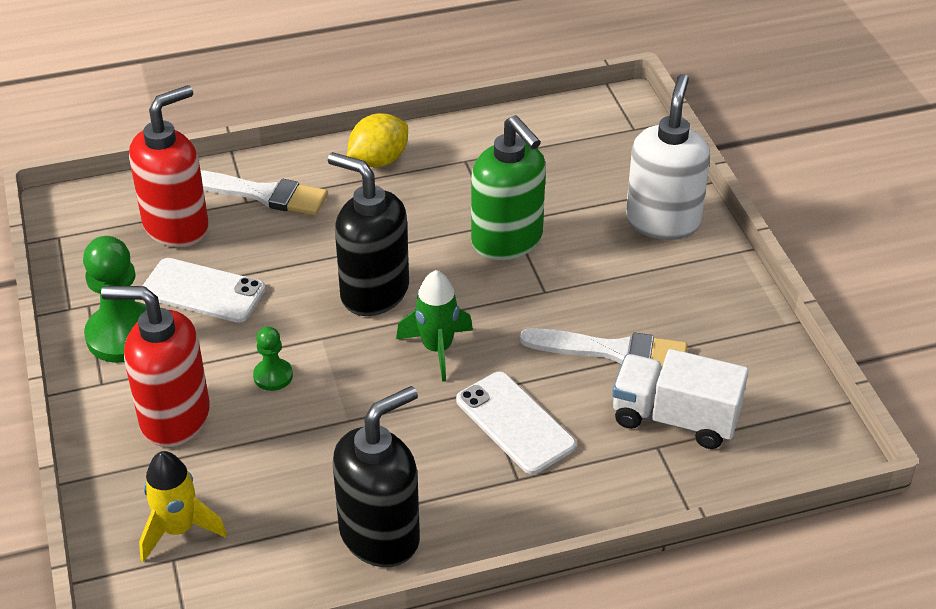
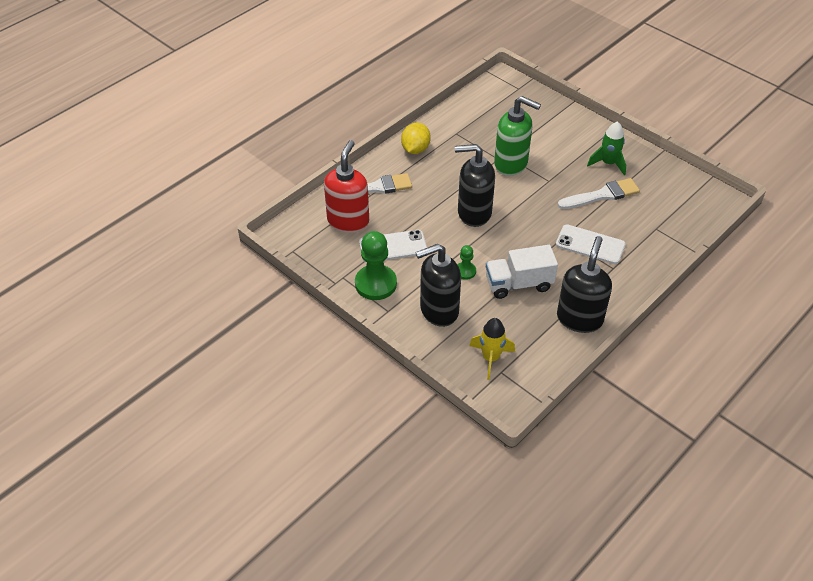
camera: 30 degrees left, 5 degrees up
red soap dispenser [101,286,210,447] -> black soap dispenser [416,244,461,327]
green rocket [396,270,473,382] -> green rocket moved to [587,121,626,176]
white truck [612,349,749,449] -> white truck moved to [486,245,558,299]
white soap dispenser [626,74,710,240] -> none

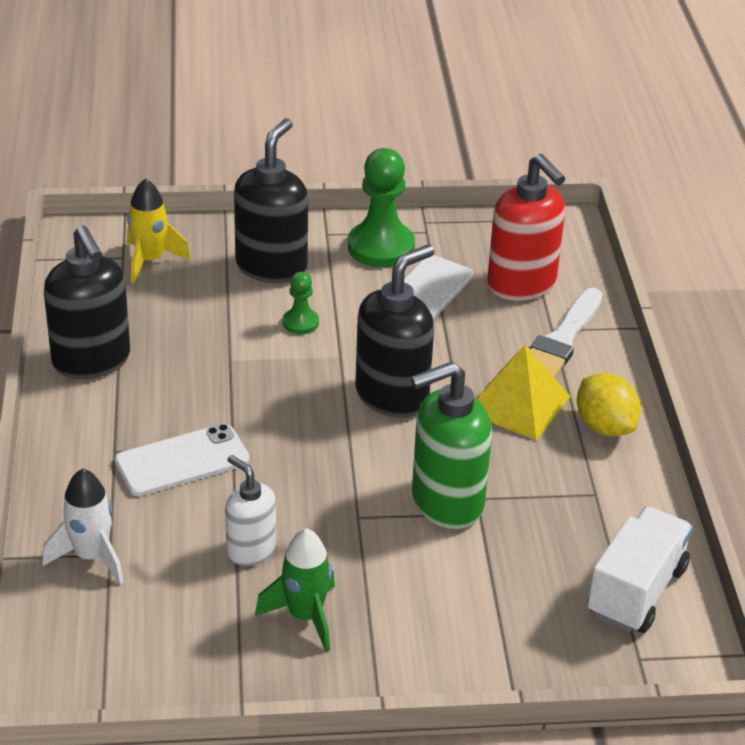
camera: 130 degrees right, 10 degrees down
white truck [486,245,558,299] -> white truck moved to [587,506,693,633]
white brush [558,178,640,209] -> white soap dispenser [225,455,276,566]
none -> white rocket [42,468,124,584]
none -> yellow pyramid [477,344,571,440]

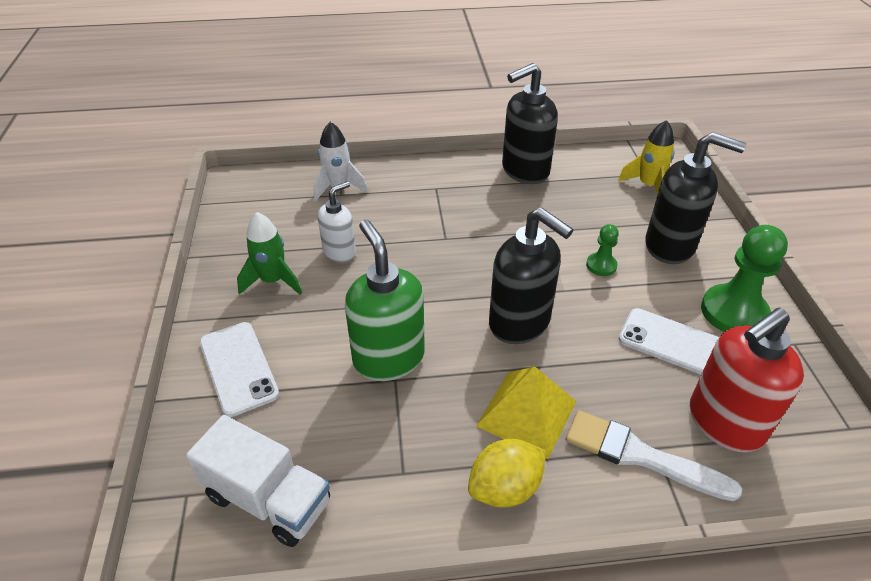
camera: 90 degrees right, 5 degrees up
white phone [114,424,250,496] -> white phone moved to [200,322,279,417]

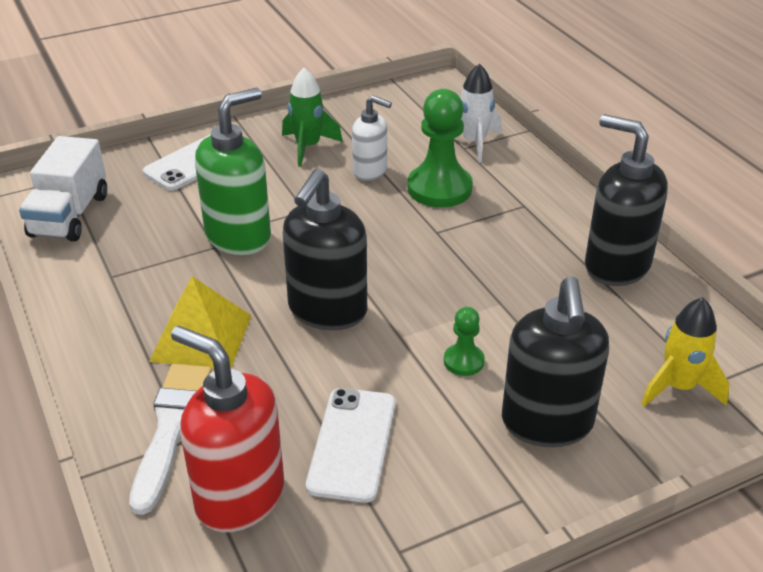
camera: 70 degrees right, 5 degrees down
yellow lemon [468,439,546,507] -> none
green pawn [701,225,788,332] -> green pawn moved to [408,89,473,207]

